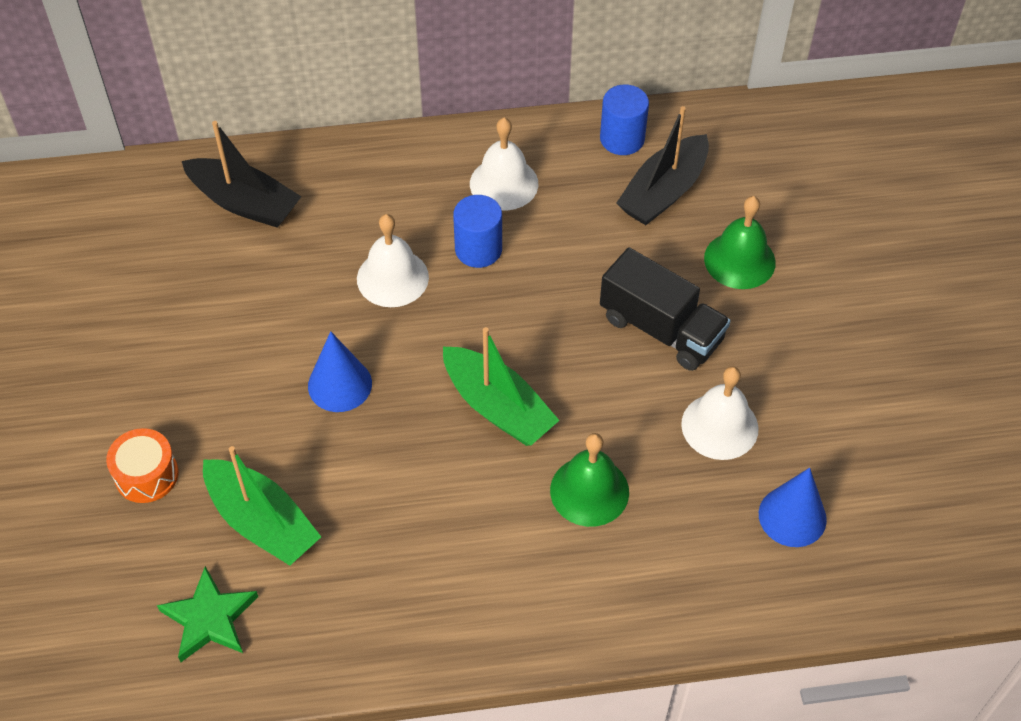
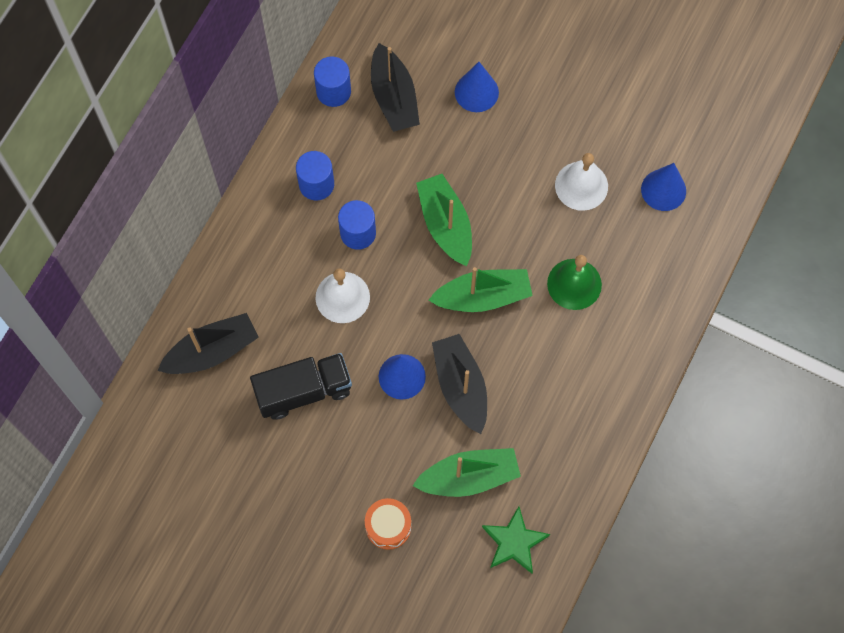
camera: 55 degrees left, 15 degrees up
white bell [470,118,538,211] -> blue cylinder [296,151,334,201]
black truck [600,248,730,371] -> black truck moved to [250,353,352,420]
green bell [704,196,776,289] -> blue cone [455,62,499,112]
none -> green boat [416,174,472,266]
none -> black boat [432,334,487,434]

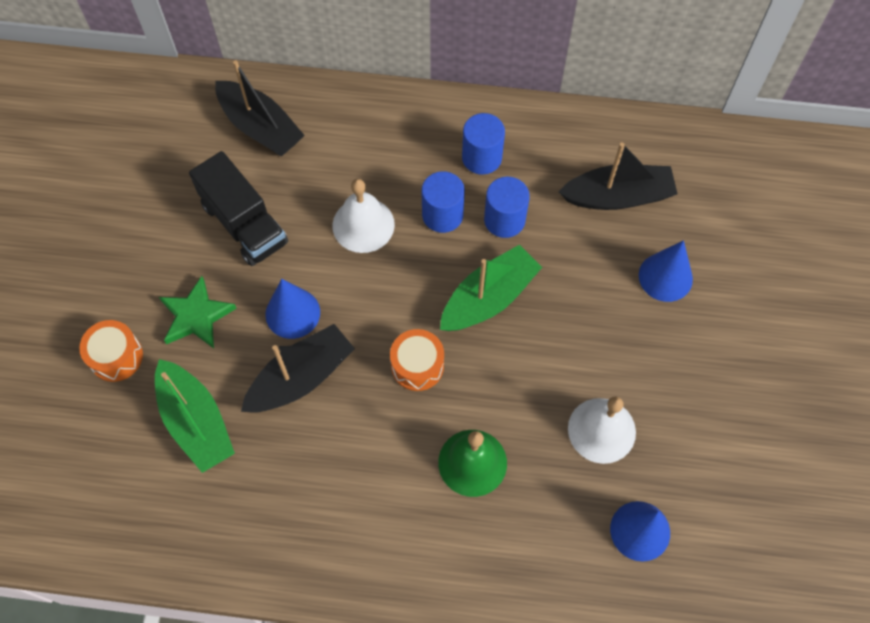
camera: 70 degrees right, 5 degrees down
blue cylinder [314,56,351,107] -> blue cylinder moved to [484,177,530,238]
black boat [371,43,420,132] -> black boat turned 150 degrees counterclockwise [559,142,677,210]
green boat [428,267,533,312] -> orange drum [390,329,444,391]
green star [482,506,550,573] -> green star moved to [159,276,237,348]

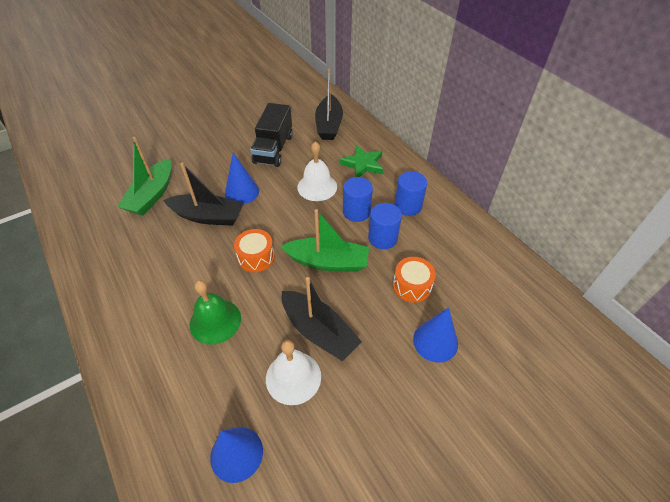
camera: 50 degrees right, 15 degrees down
orange drum [79,320,143,382] -> orange drum moved to [393,257,436,303]
green star [159,276,237,348] -> green star moved to [339,145,384,177]
black boat [559,142,677,210] -> black boat moved to [282,277,362,361]

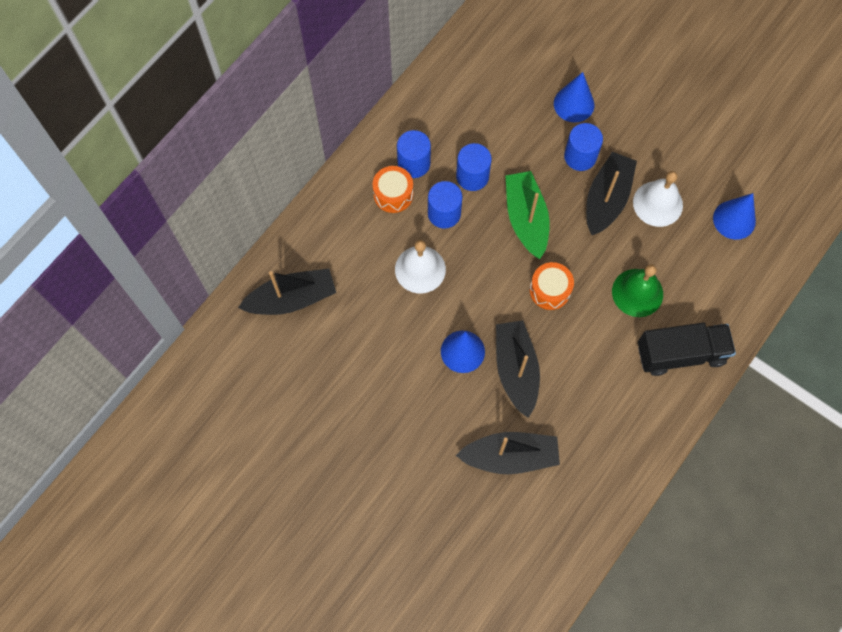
camera: 110 degrees left, 20 degrees up
green boat [117,137,172,216] -> black boat [456,432,560,474]
black truck [250,103,293,167] -> black truck moved to [638,323,736,376]
green star [339,145,384,177] -> none
orange drum [393,257,436,303] -> orange drum moved to [373,166,413,213]
none -> blue cylinder [564,123,603,171]

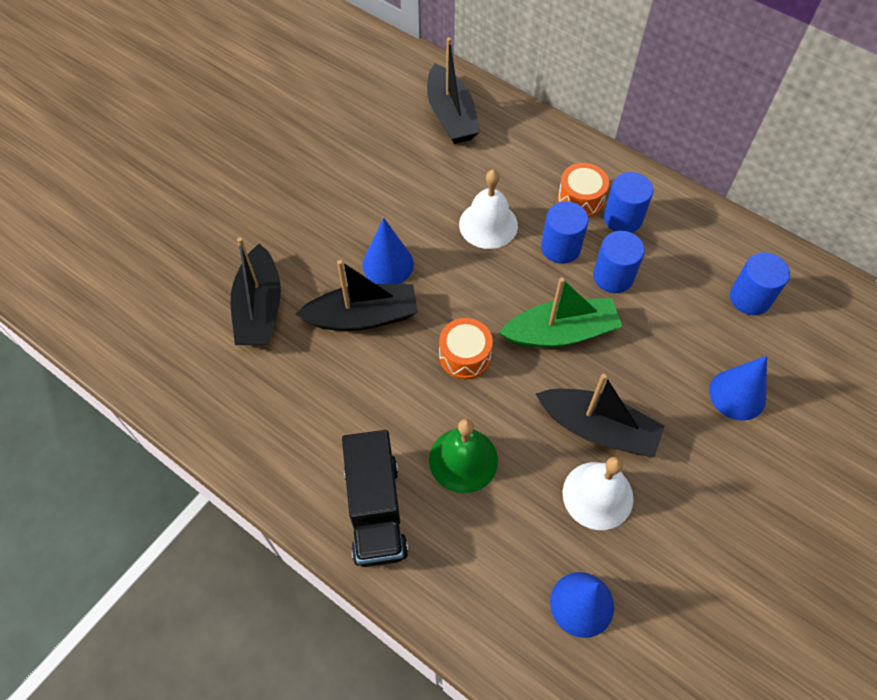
camera: 90 degrees right, 10 degrees down
blue cylinder [564,123,603,171] -> blue cylinder moved to [730,252,790,315]

